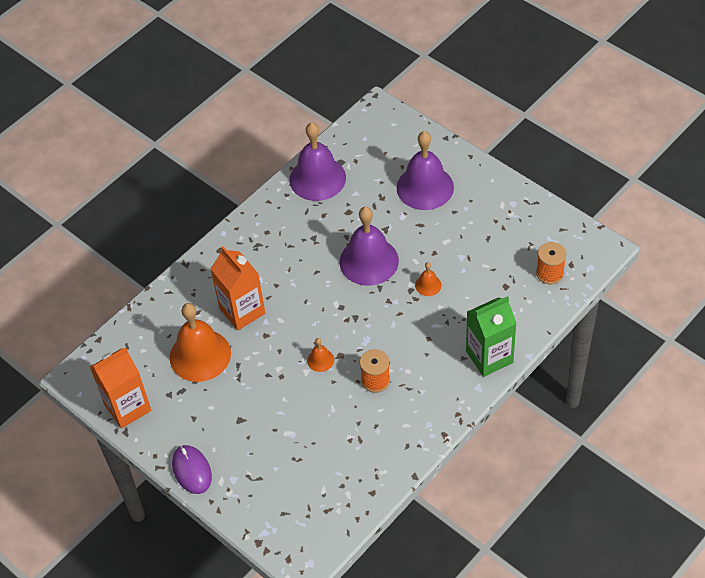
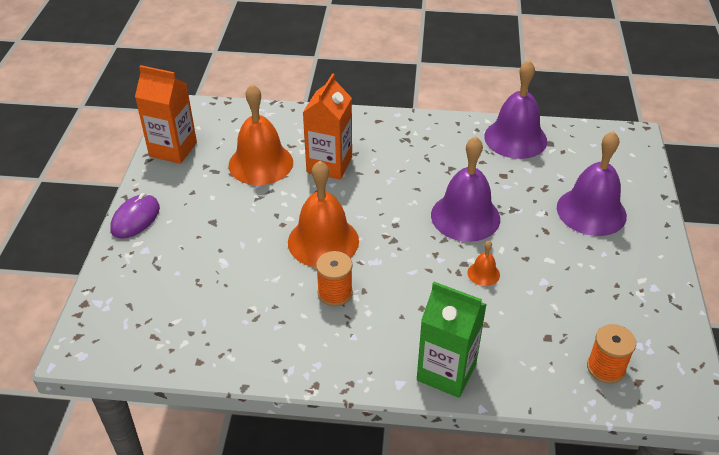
camera: 50 degrees right, 10 degrees down
orange bell [307,338,334,372] -> orange bell [288,161,359,267], size x2.29

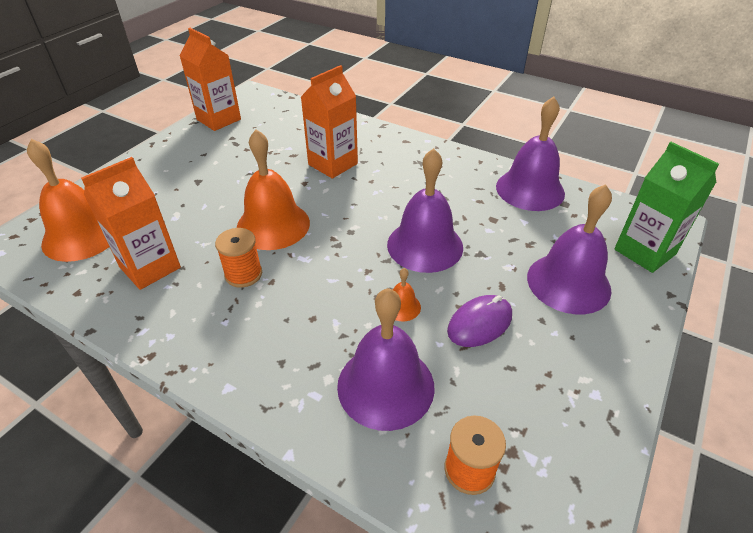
camera: 25 degrees right, 0 degrees up
purple mouse [110,193,160,239] -> purple mouse moved to [447,295,512,347]
orange bell [228,84,293,185] -> orange bell moved to [27,139,109,262]
green carton [417,282,487,398] -> green carton moved to [614,142,719,273]
none -> orange carton [81,157,181,290]
none -> purple bell [337,288,435,431]

